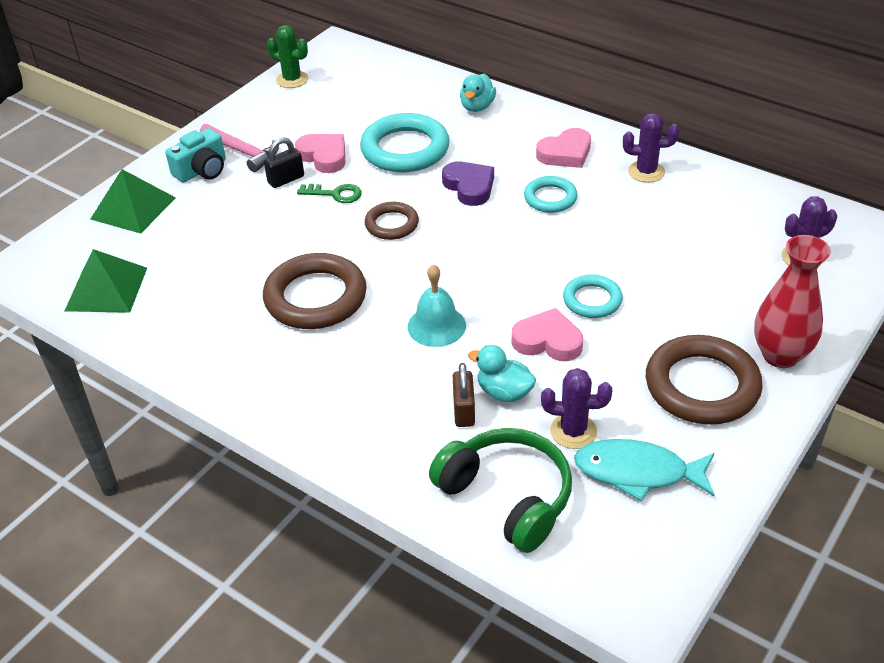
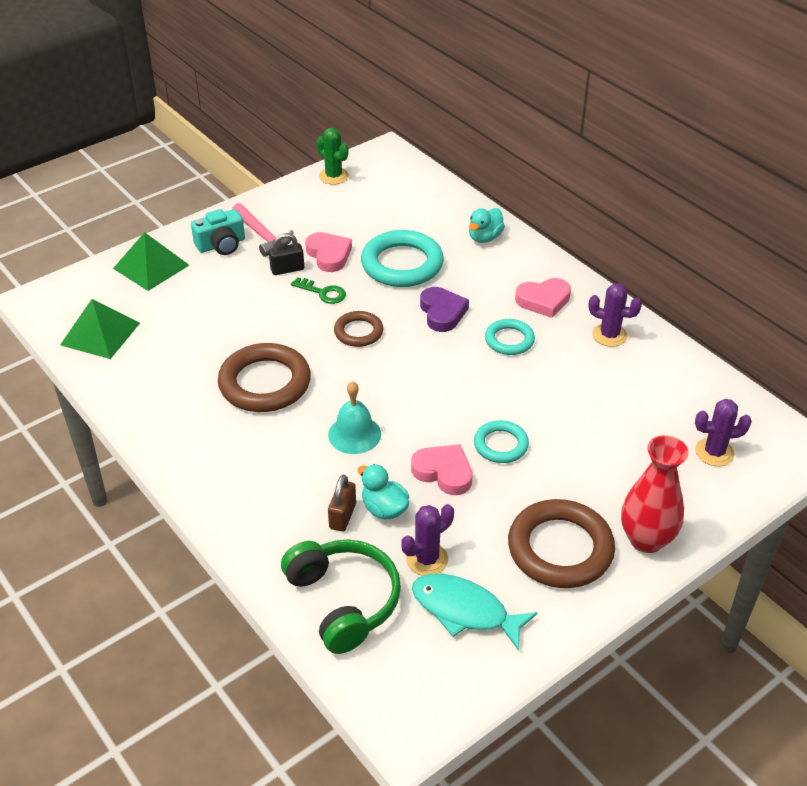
camera: 15 degrees right, 0 degrees up
purple cactus [541,368,612,449] -> purple cactus turned 60 degrees counterclockwise [401,504,454,576]

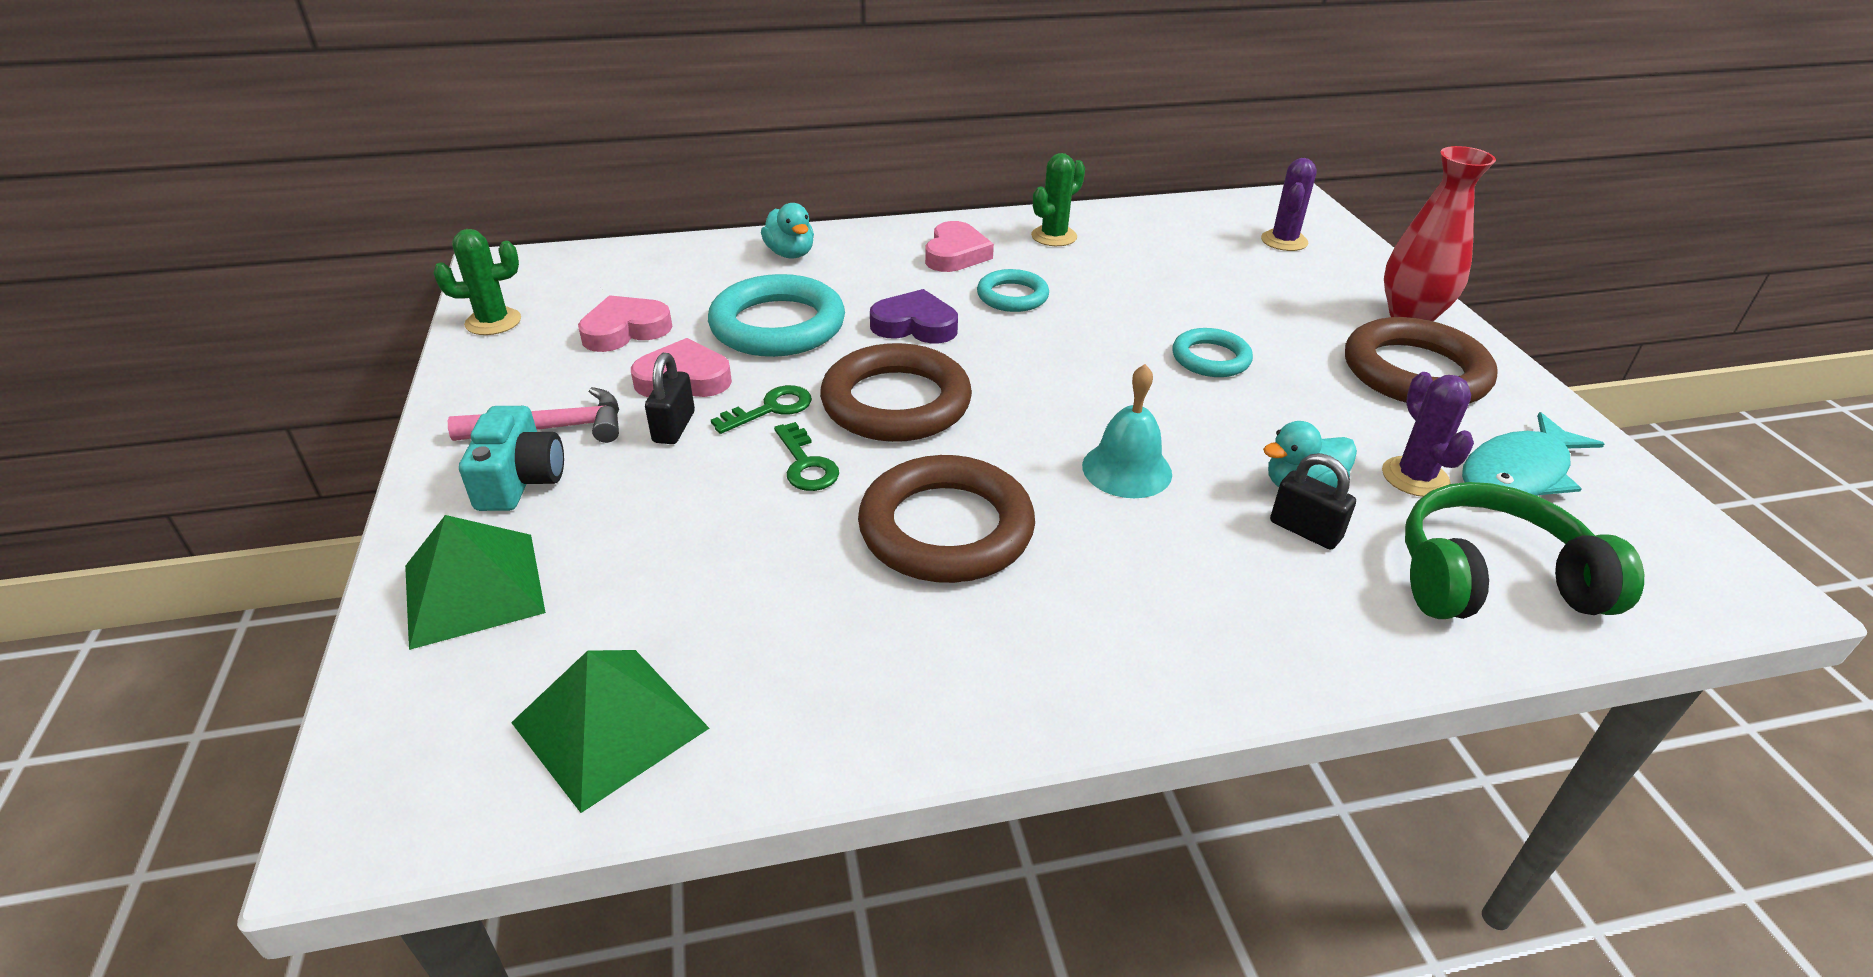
camera: 65 degrees left, 5 degrees down
brown padlock [328,475,356,532] -> black padlock [1270,453,1356,550]
brown ring [334,311,384,347] -> brown ring [820,343,972,442], size x1.78
pink heart [411,444,473,495] -> pink heart moved to [578,295,672,352]
purple cactus [589,283,642,347] -> green cactus [1031,153,1085,246]
none -> green key [774,422,839,491]

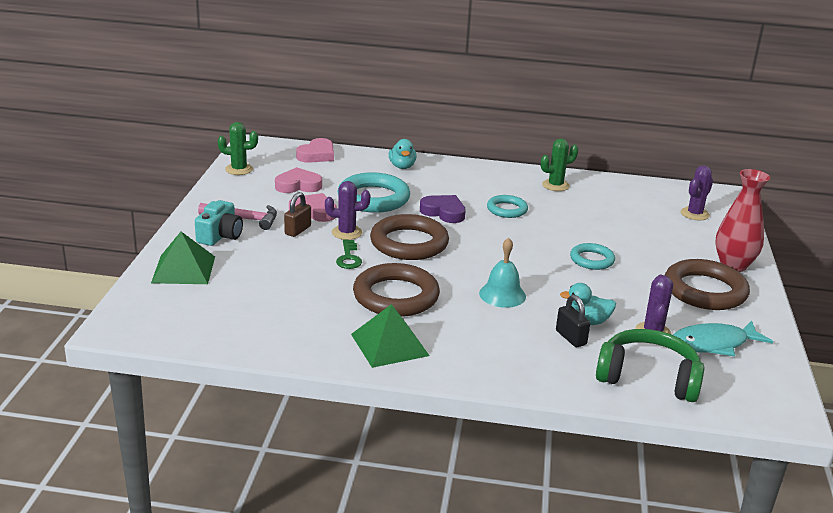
camera: 20 degrees right, 10 degrees down
green pyramid [511,650,709,813] -> green pyramid moved to [351,304,430,368]
black padlock [645,353,695,444] -> brown padlock [284,192,311,237]
green key [711,385,812,434] -> purple cactus [325,181,370,240]
pink heart [925,221,994,272] -> pink heart moved to [296,138,334,163]

